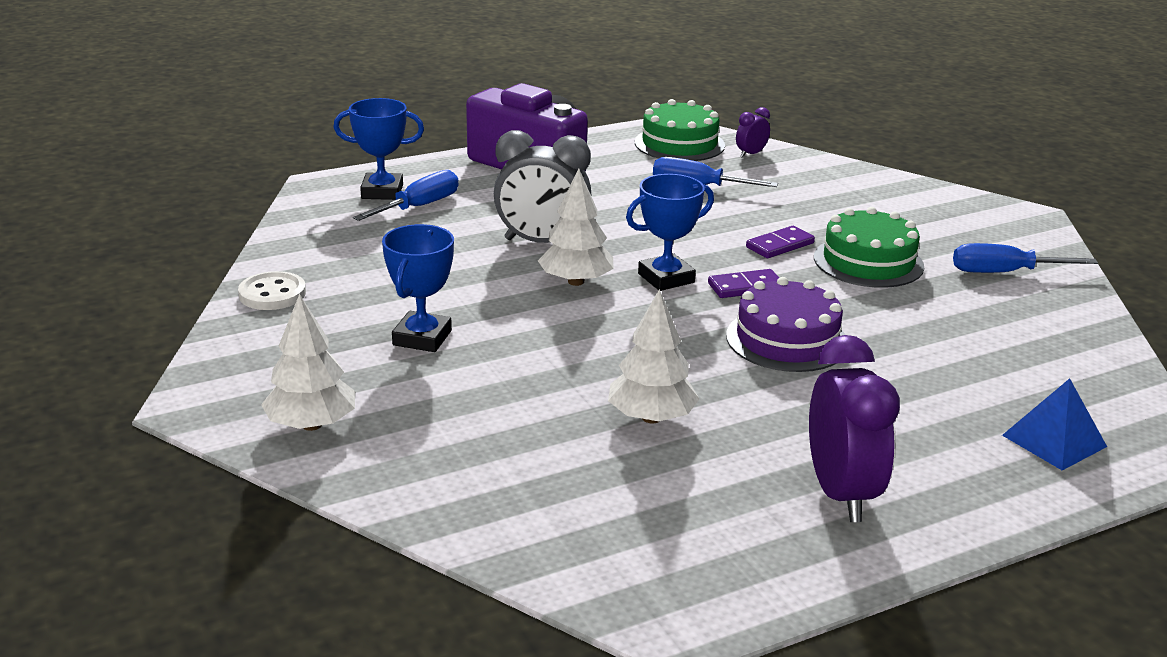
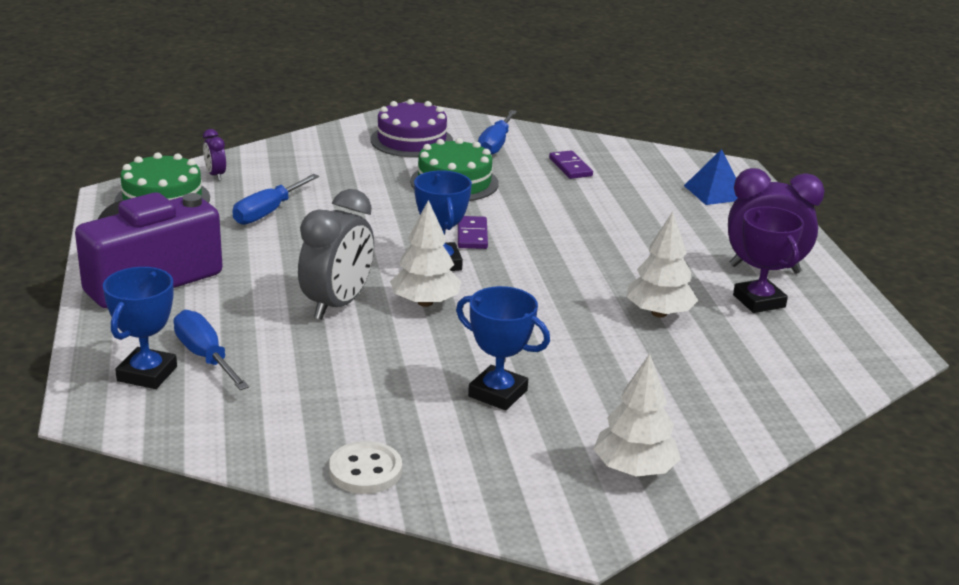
camera: 75 degrees left, 0 degrees up
purple cake [726,277,845,372] -> purple cake moved to [371,99,453,157]
purple domino [746,226,815,258] -> purple domino moved to [549,151,593,179]
none -> purple trophy [733,206,804,313]

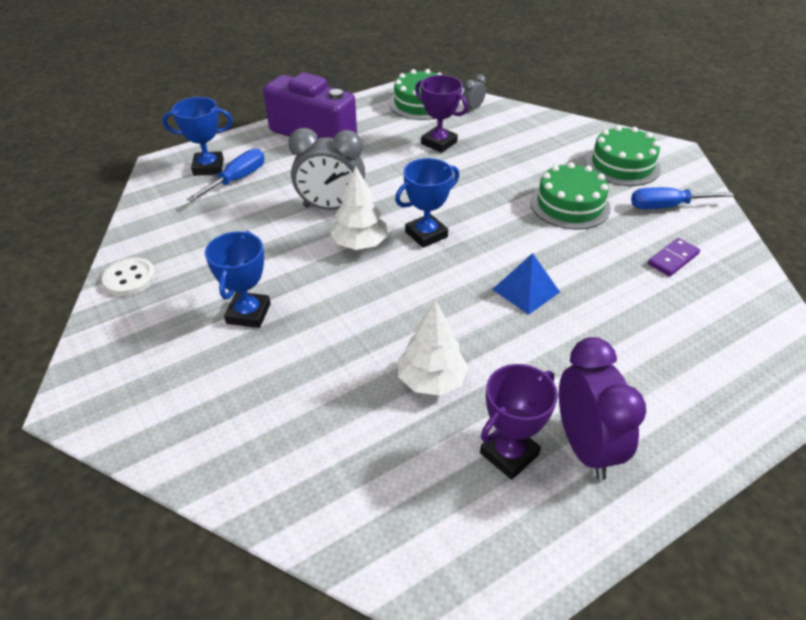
camera: 70 degrees right, 15 degrees up
purple clock [203,129,226,181] -> grey clock [462,74,486,113]
blue screwdriver [232,174,319,225] -> purple trophy [415,75,468,153]
purple cake [371,99,453,157] -> green cake [585,126,661,186]
purple domino [458,216,488,249] -> none
white tree [593,354,681,476] -> none
blue pyramid [684,149,738,205] -> blue pyramid moved to [492,253,560,315]

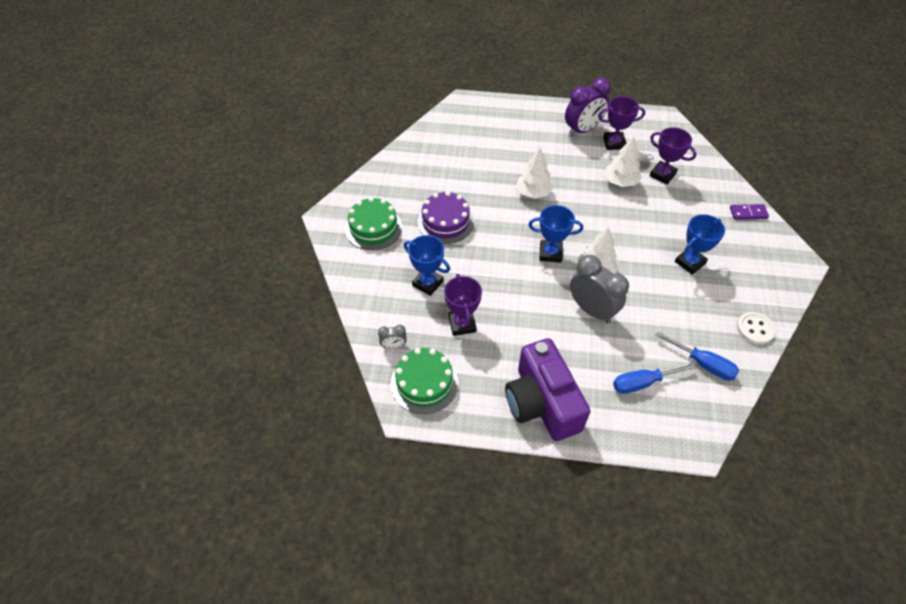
camera: 140 degrees left, 10 degrees up
blue trophy [162,97,233,176] -> blue trophy moved to [404,235,450,296]
blue pyramid [492,253,560,315] -> white tree [516,148,554,199]
green cake [530,162,611,230] -> purple cake [418,191,474,244]
purple clock [559,337,646,480] -> purple clock turned 150 degrees counterclockwise [565,78,611,137]
blue screwdriver [631,187,734,209] -> blue screwdriver moved to [655,331,739,381]
purple domino [648,238,700,276] -> purple domino moved to [730,204,769,220]
none -> purple trophy [650,127,697,184]

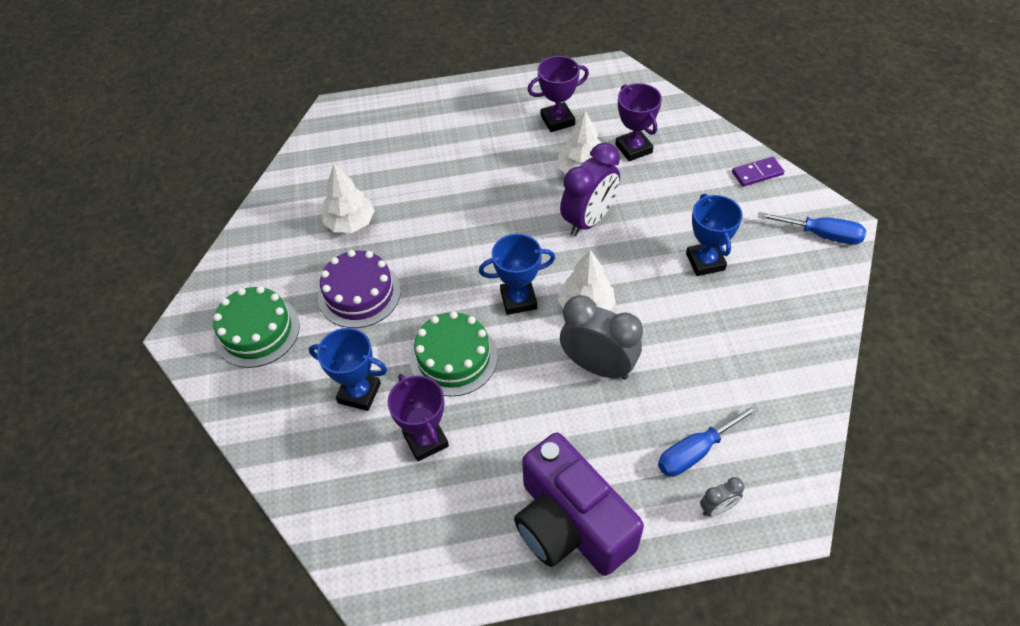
camera: 15 degrees left, 0 degrees up
grey clock [378,325,407,349] -> grey clock moved to [700,477,744,517]
green cake [391,348,458,414] -> green cake moved to [410,311,498,397]
white tree [516,148,554,199] -> white tree moved to [322,164,375,233]
purple clock [565,78,611,137] -> purple clock moved to [560,143,620,236]
purple trophy [650,127,697,184] -> purple trophy turned 45 degrees clockwise [615,83,662,161]
blue screwdriver [655,331,739,381] -> blue screwdriver moved to [758,212,866,245]
blue trophy [675,214,725,275] -> blue trophy turned 45 degrees counterclockwise [686,193,743,276]
white button [737,312,776,345] -> none

